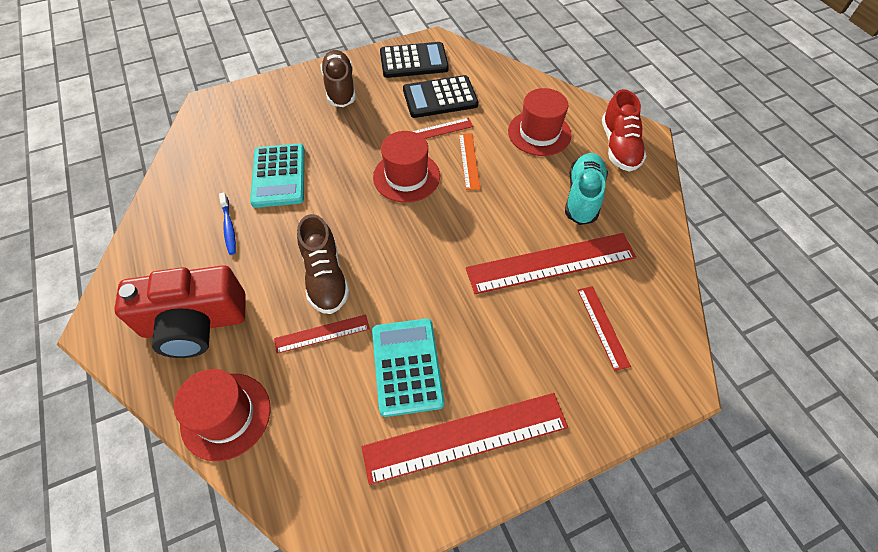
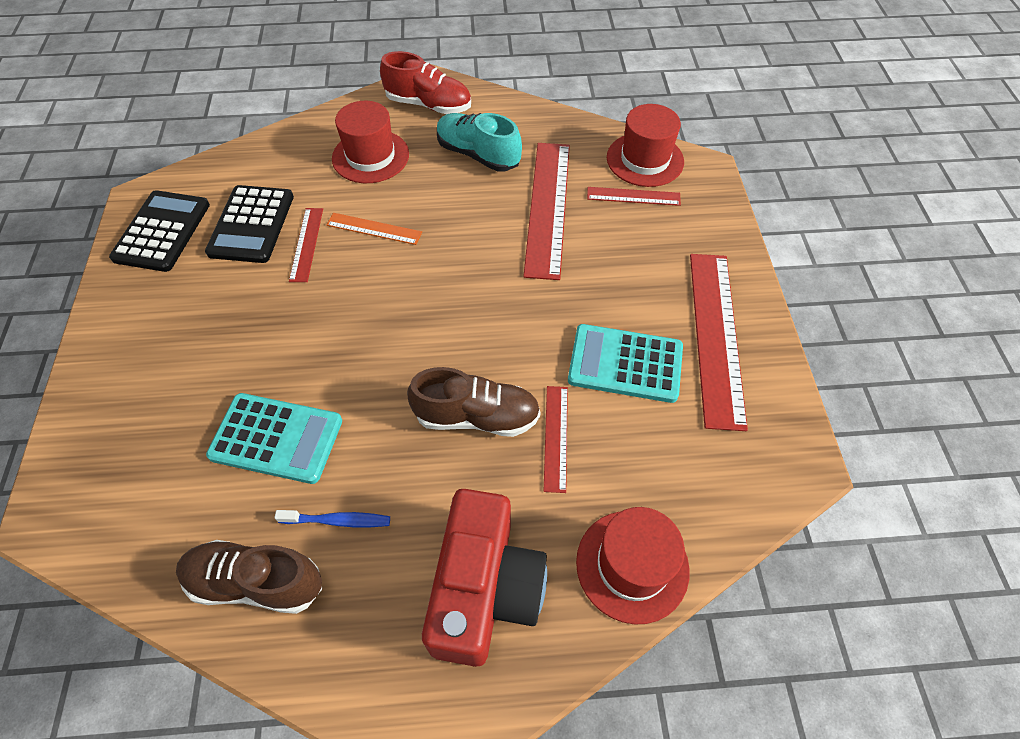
camera: 70 degrees left, 0 degrees up
brown shoe [321,50,356,107] -> brown shoe moved to [176,540,322,614]
red hat [373,131,440,203] -> red hat moved to [607,104,684,187]

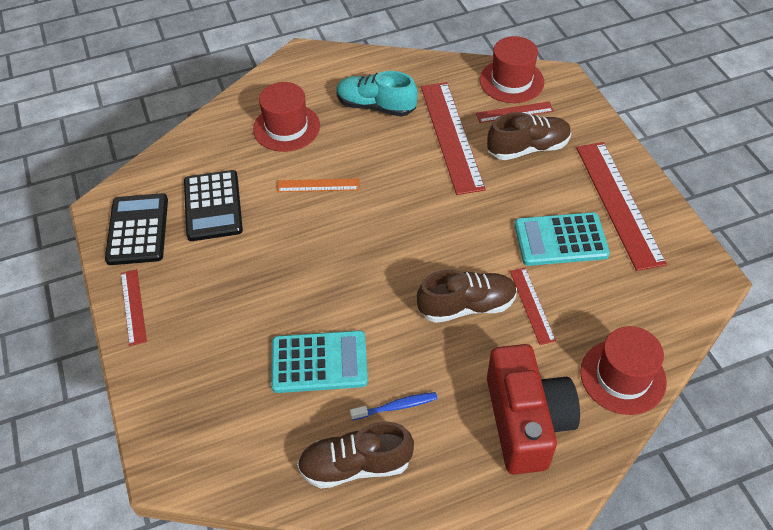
camera: 15 degrees left, 5 degrees down
red ruler [289,208,323,282] -> red ruler moved to [121,269,147,346]
red shoe [380,51,471,114] -> none
none -> brown shoe [487,112,571,160]

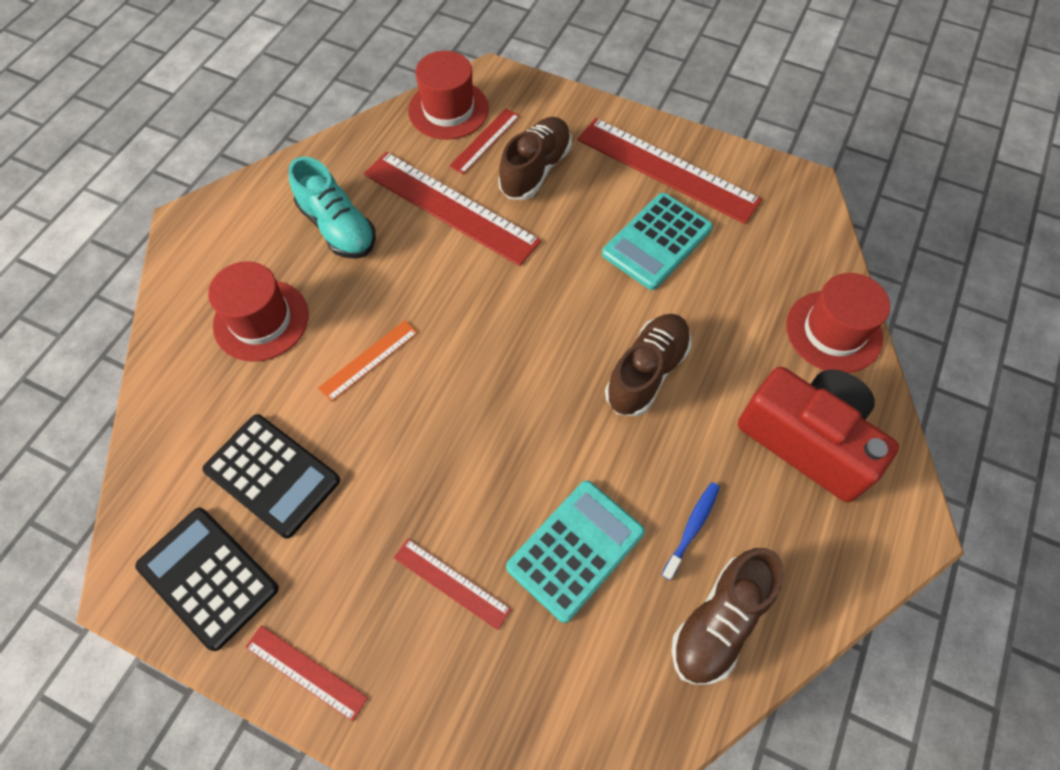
camera: 45 degrees left, 10 degrees up
turquoise shoe [336,71,418,117] -> turquoise shoe turned 105 degrees counterclockwise [289,157,376,259]
red ruler [510,268,556,345] -> red ruler moved to [394,539,511,630]

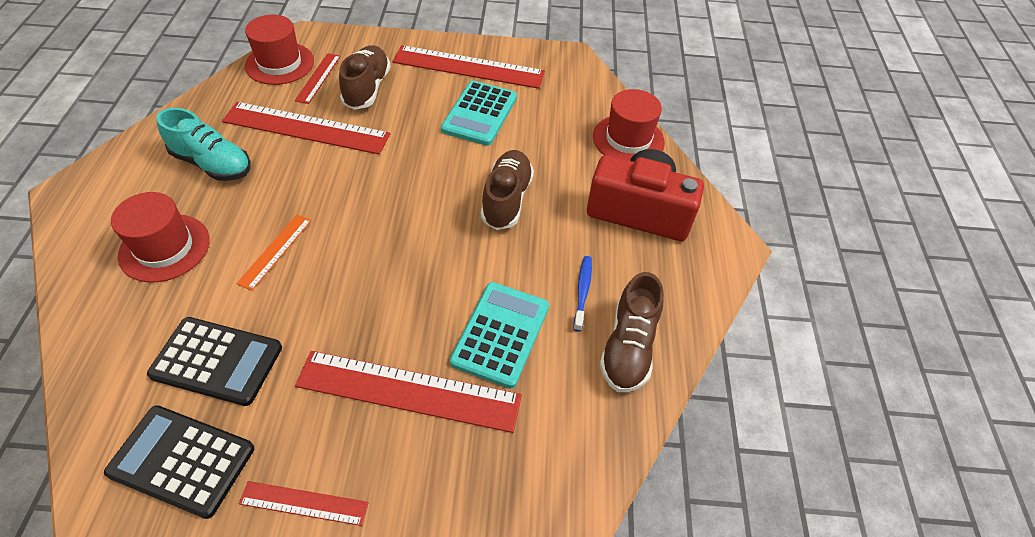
camera: 25 degrees left, 10 degrees down
red ruler [394,539,511,630] -> red ruler [295,351,522,433], size x1.97

